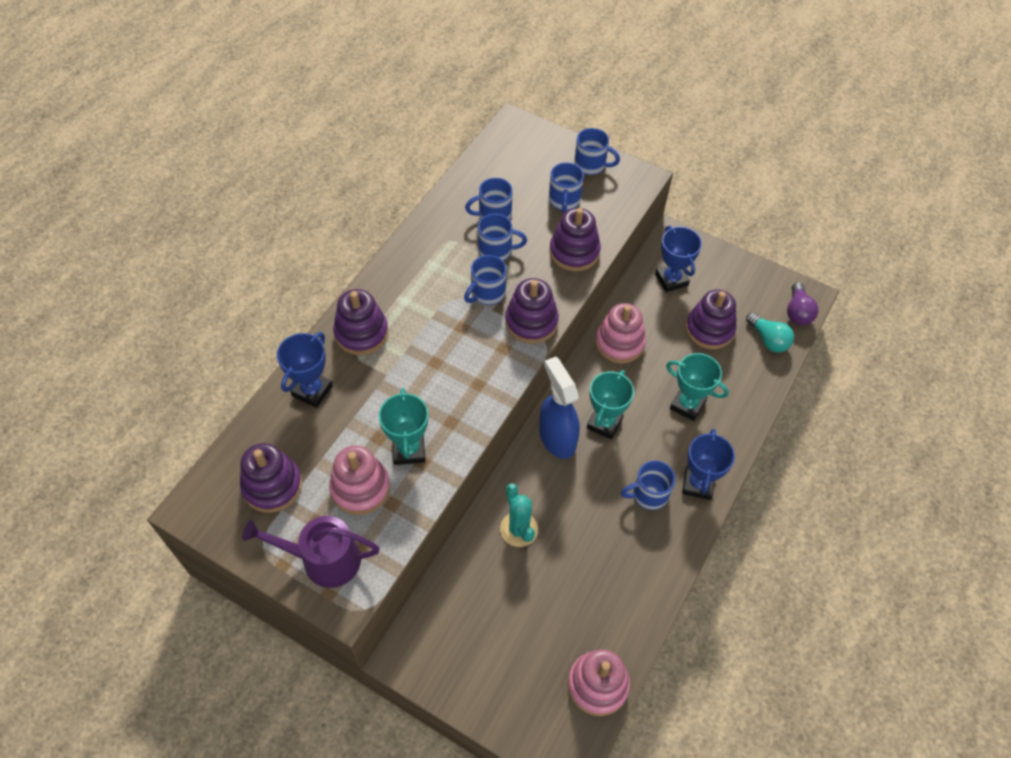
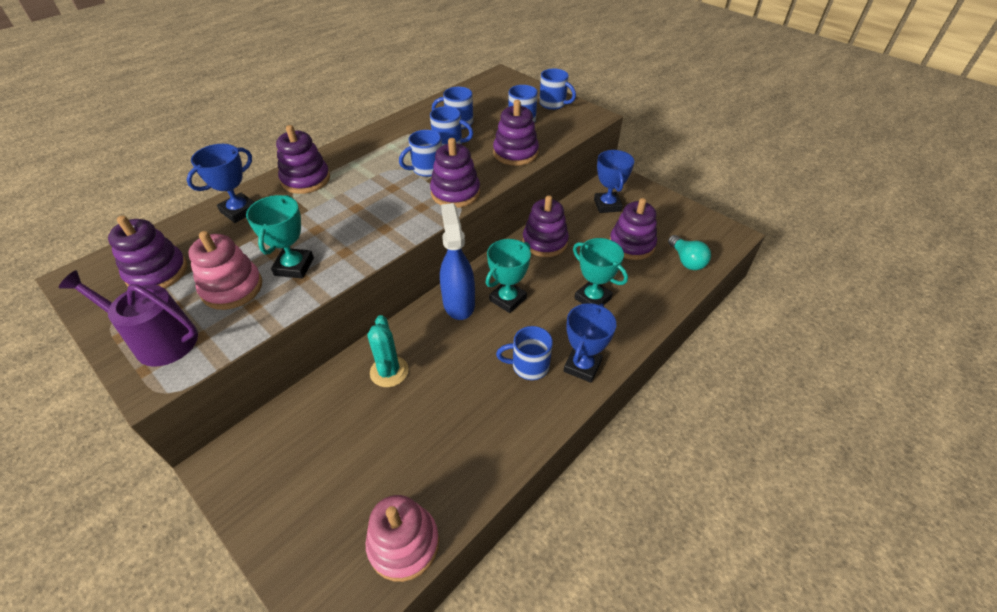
camera: 15 degrees right, 10 degrees down
pink stacking toy [595,303,646,363] -> purple stacking toy [522,195,569,257]
purple light bulb [787,282,819,325] -> none

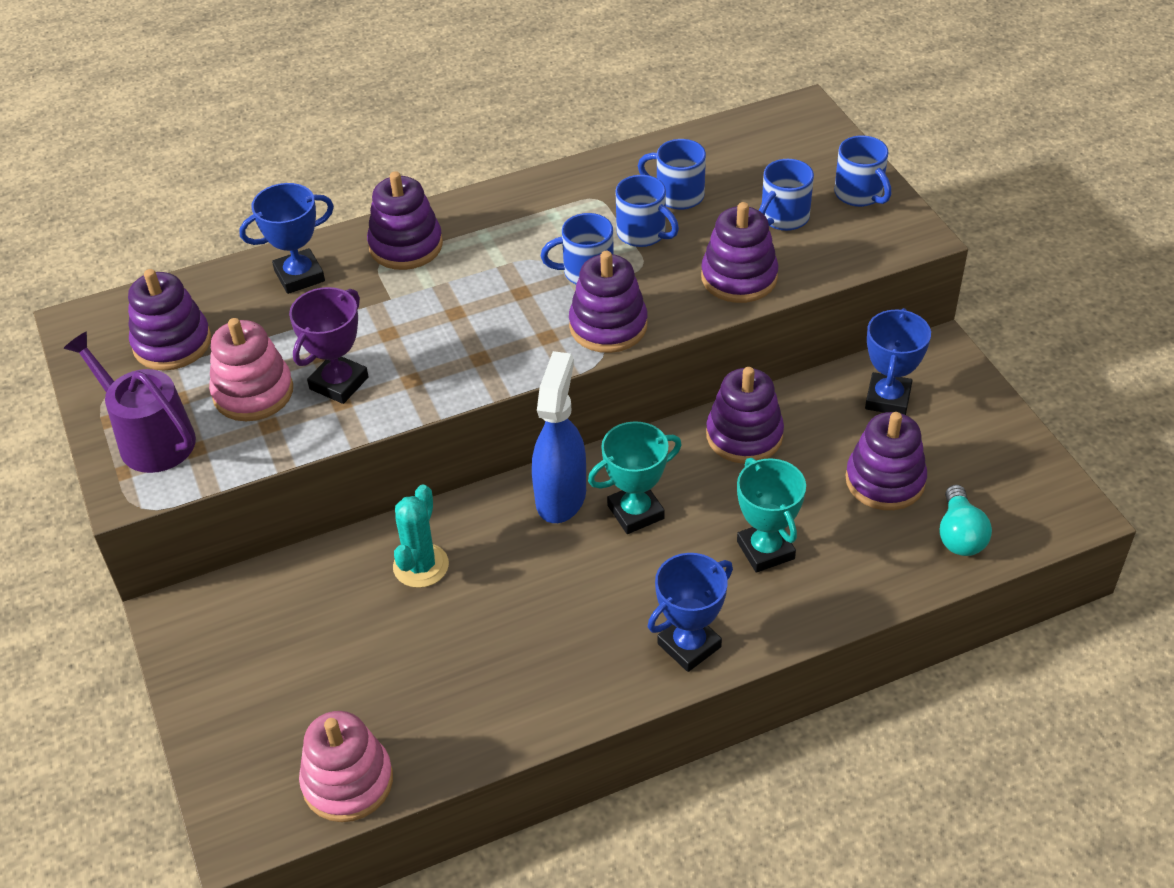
camera: 25 degrees right, 0 degrees up
turquoise trophy [246,195,314,279] -> purple trophy [289,287,369,404]
blue mug [496,326,553,380] -> none

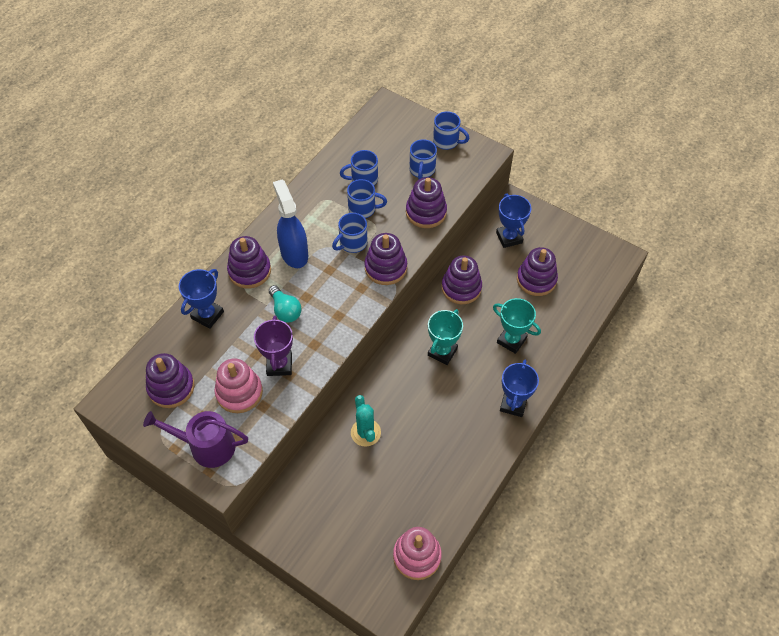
camera: 35 degrees left, 10 degrees up
blue spray bottle [532,351,586,523] -> blue spray bottle moved to [273,179,308,268]
turquoise light bulb [939,485,992,556] -> turquoise light bulb moved to [269,285,302,323]

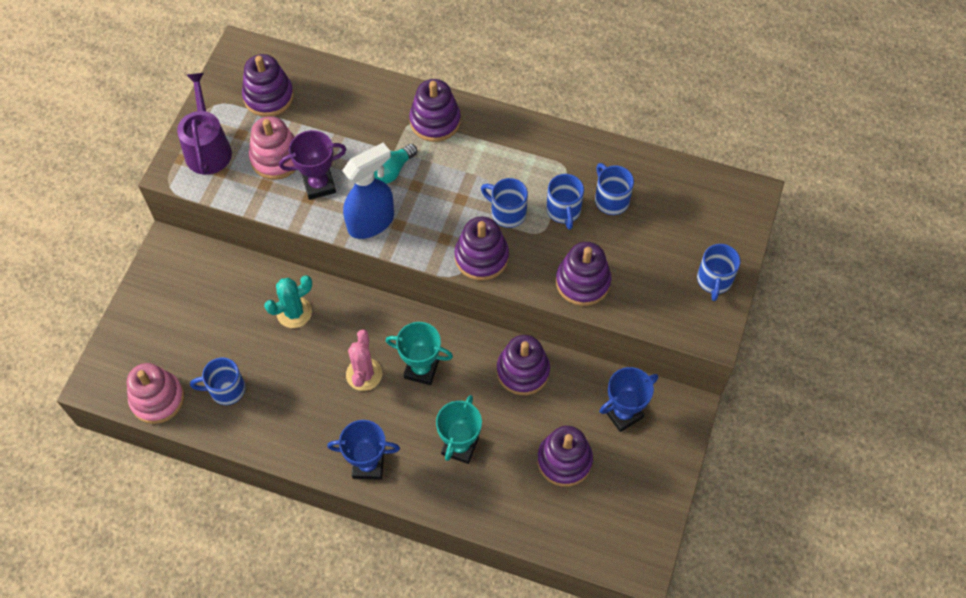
camera: 75 degrees right, 5 degrees up
blue trophy [179,269,224,329] -> none
blue spray bottle [273,179,308,268] -> blue spray bottle moved to [342,143,394,239]
blue mug [409,139,437,180] -> blue mug moved to [190,358,245,405]
none -> pink cactus [346,329,382,391]

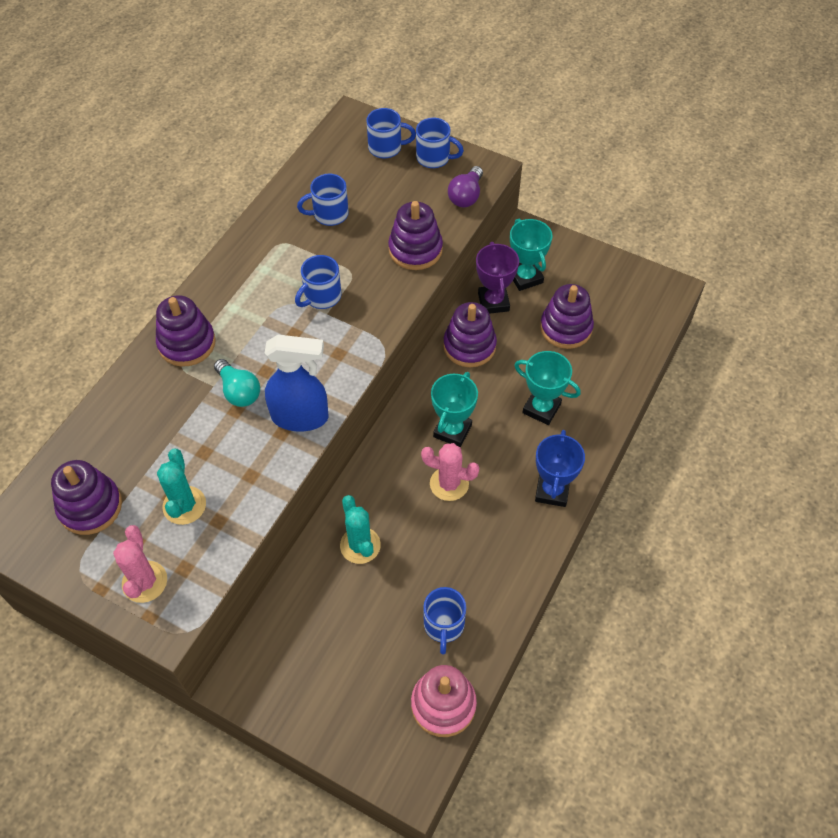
camera: 80 degrees left, 5 degrees down
purple watering can [177,73,232,175] -> pink cactus [113,525,167,603]
pink stacking toy [249,116,296,180] -> turquoise cactus [157,449,206,525]
purple trophy [279,130,347,200] -> purple trophy moved to [476,242,519,314]
blue spray bottle [342,143,394,239] -> blue spray bottle turned 120 degrees clockwise [264,335,329,432]
purple stacking toy [454,216,509,281] -> none
blue mug [546,174,584,230] -> blue mug moved to [366,108,416,159]
blue trophy [599,367,658,432] -> turquoise trophy [510,219,553,291]
none -> purple light bulb [448,166,483,207]

